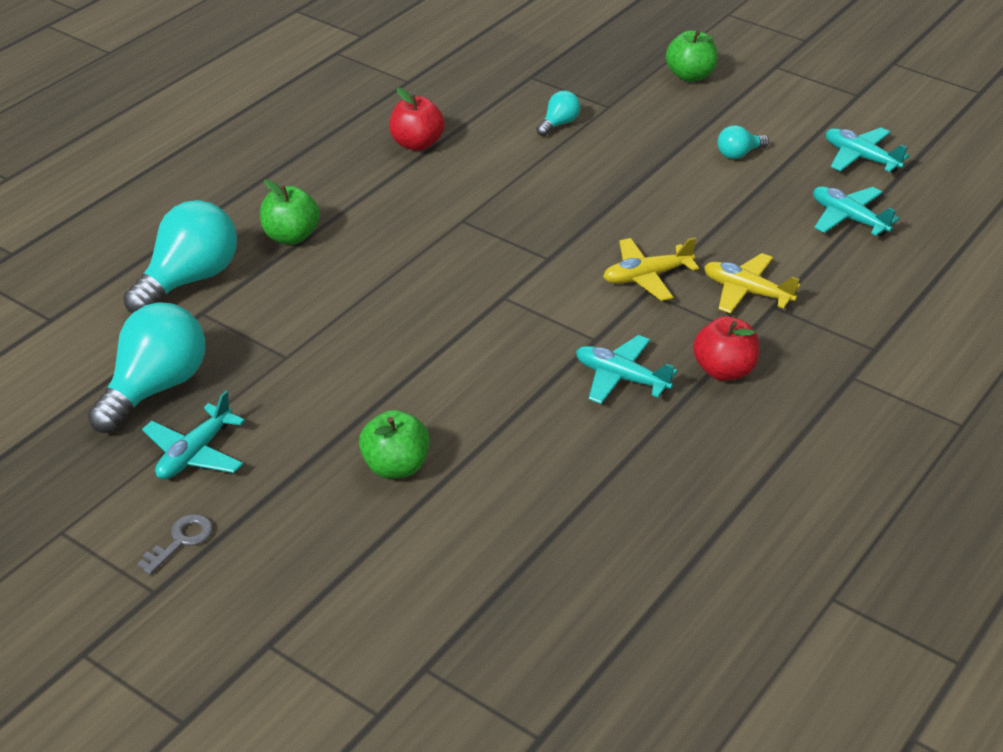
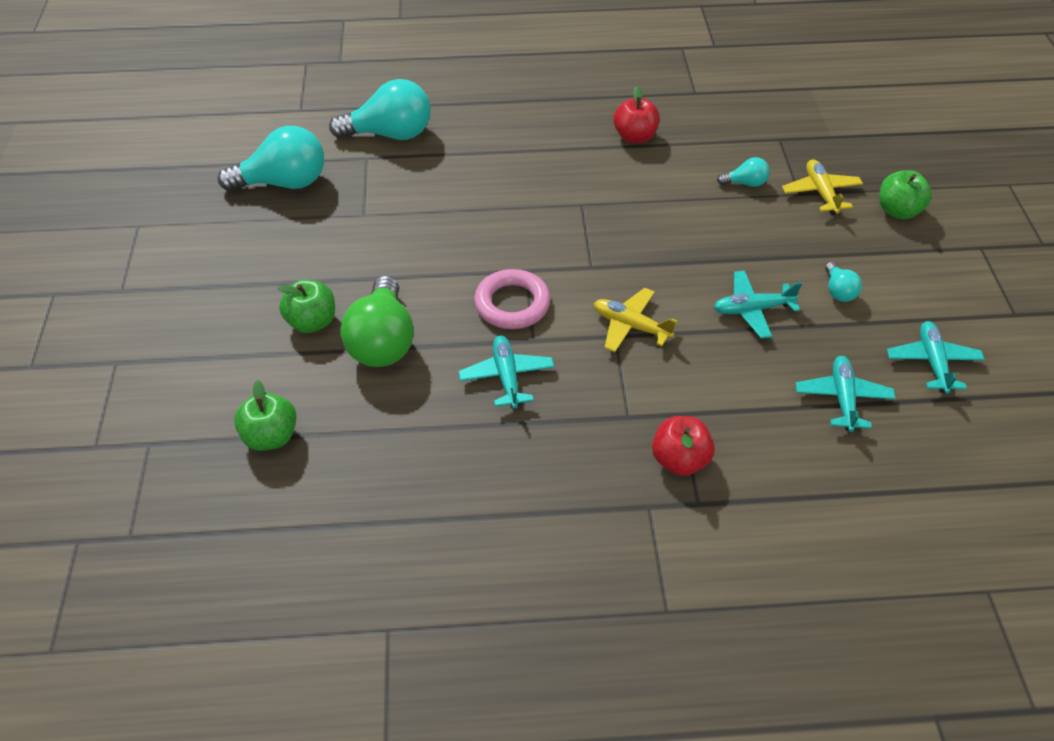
camera: 50 degrees right, 10 degrees up
grey key [138,514,213,575] -> none
turquoise plane [142,391,245,479] -> turquoise plane moved to [714,270,802,339]
green apple [260,179,320,244] -> green apple moved to [234,380,297,451]
red apple [693,316,759,381] -> red apple moved to [652,416,715,476]
yellow plane [704,253,800,314] -> yellow plane moved to [782,159,863,215]
turquoise light bulb [718,125,769,159] -> turquoise light bulb turned 120 degrees counterclockwise [825,262,862,302]
none -> green light bulb [341,275,414,367]
none -> pink ring [474,269,551,329]

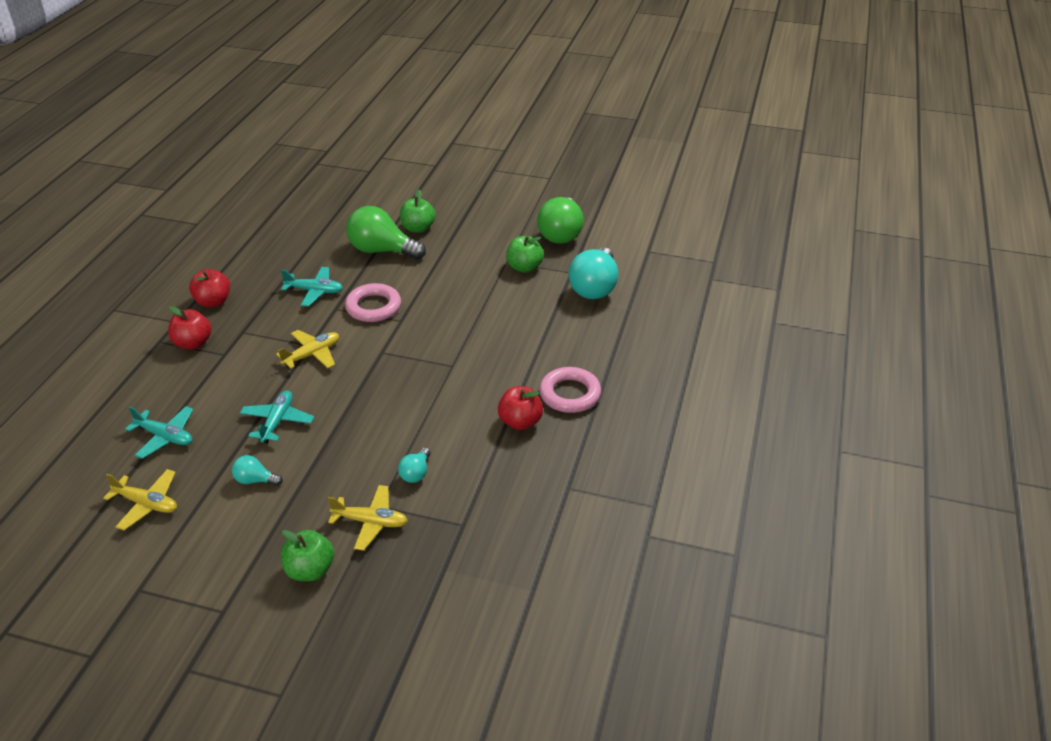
camera: 110 degrees right, 10 degrees down
turquoise light bulb [218,126,324,191] -> green light bulb [537,197,584,244]
green apple [234,380,297,451] -> green apple moved to [506,236,544,273]
turquoise plane [887,321,985,393] -> yellow plane [103,469,177,531]
none -> red apple [189,269,230,308]
none -> pink ring [539,367,601,413]

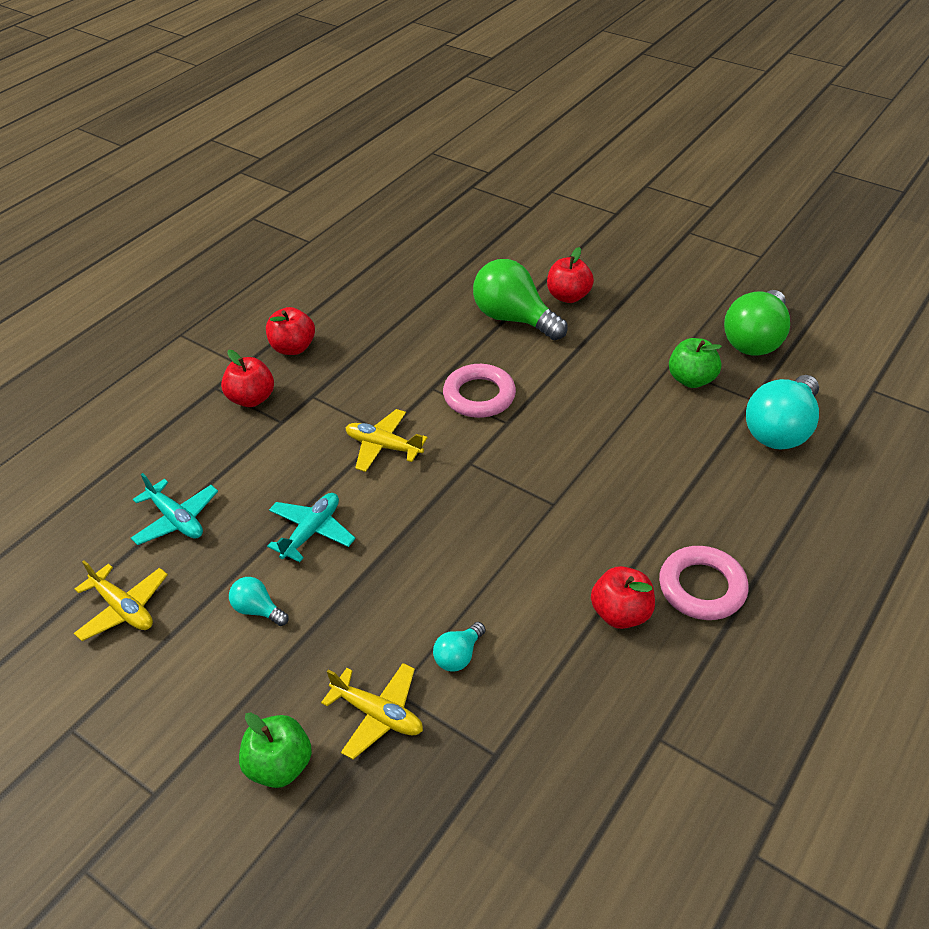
camera: 20 degrees right, 5 degrees up
yellow plane [276,330,339,369] -> yellow plane turned 135 degrees counterclockwise [346,409,428,472]
turquoise plane [281,267,343,306] -> none
green apple [400,190,435,233] -> red apple [547,247,594,303]

